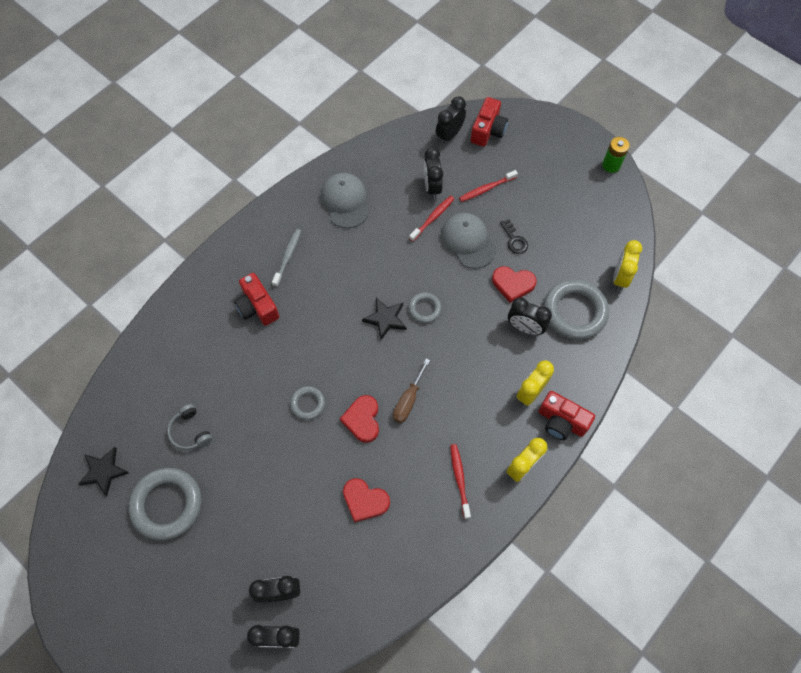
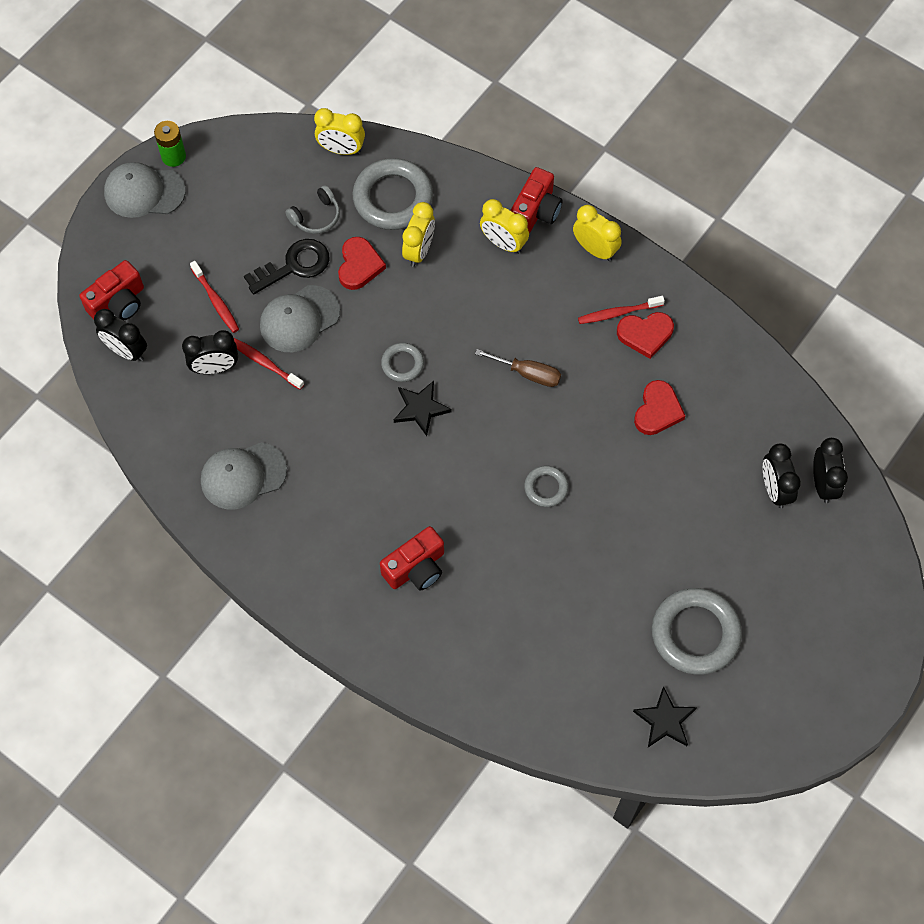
camera: 95 degrees left, 0 degrees up
grey headphones [167,404,212,450] -> grey headphones moved to [285,185,340,234]
grey toothbrush [272,229,301,287] -> none
red heart [340,395,379,443] -> red heart moved to [617,312,674,359]
red camera [471,97,508,147] -> red camera turned 120 degrees clockwise [79,260,144,320]
black key [500,219,528,254] -> black key [244,239,330,294], size x1.65
black clock [508,298,552,335] -> yellow clock [402,202,435,267]
none -> grey cap [104,162,186,218]

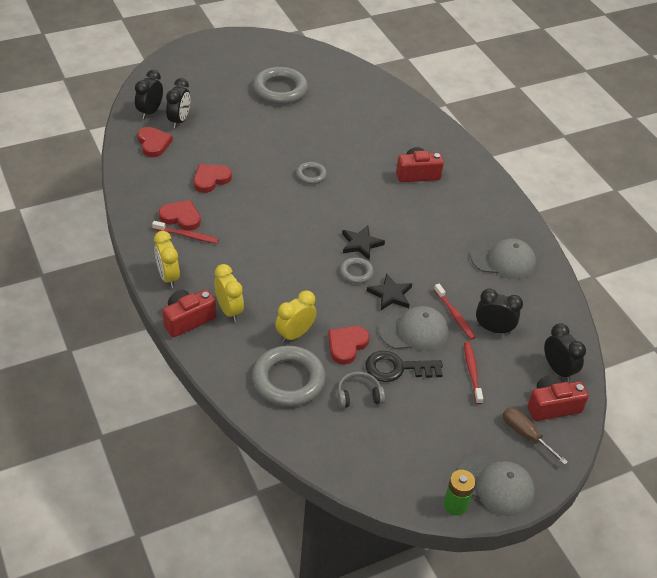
camera: 155 degrees left, 20 degrees down
yellow clock [314,108,365,155] -> none
brown screwdriver [475,349,561,387] -> brown screwdriver moved to [503,407,568,465]
black star [633,686,697,747] -> black star moved to [367,273,412,310]
none -> red heart [137,127,173,157]

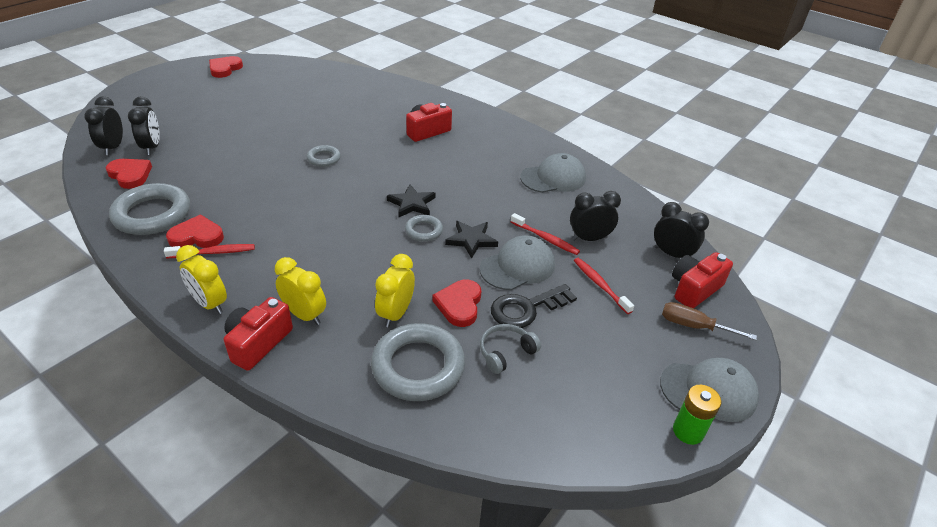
camera: 25 degrees left, 5 degrees down
red heart [194,164,232,193] -> red heart moved to [209,56,243,78]
grey ring [253,67,308,105] -> grey ring moved to [109,183,190,235]

